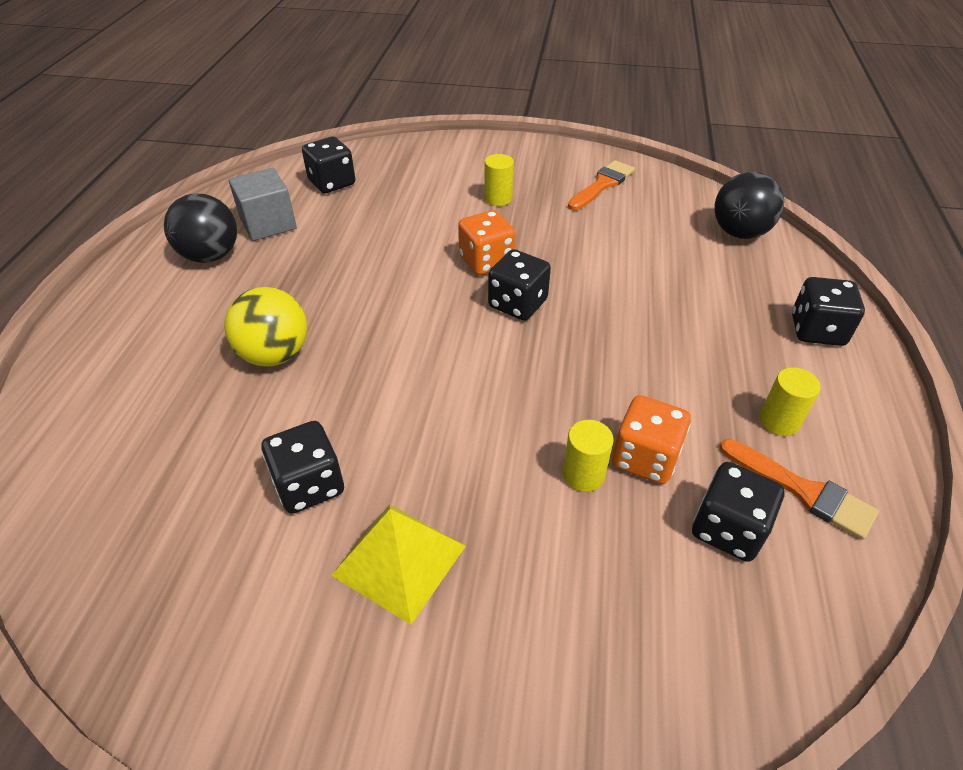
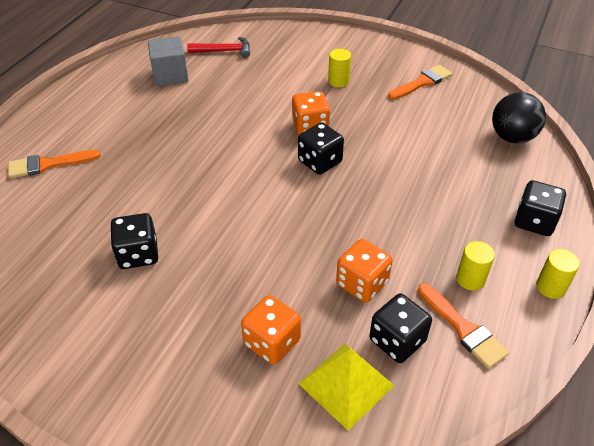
camera: 15 degrees right, 0 degrees up
black ball [164,193,237,263] -> none
yellow ball [224,287,308,367] -> none
black dice [302,137,355,193] -> red hammer [187,37,250,58]
yellow pyramid [331,504,466,625] -> yellow pyramid moved to [298,343,395,430]
yellow cylinder [563,420,613,492] -> yellow cylinder moved to [536,249,580,299]
none -> orange brush [8,150,100,178]
none -> orange dice [241,295,301,365]

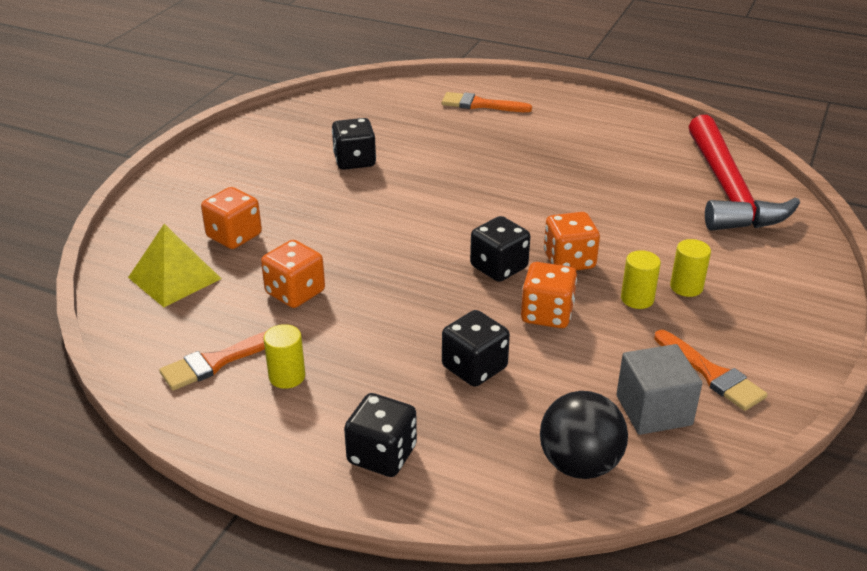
camera: 90 degrees right, 10 degrees down
orange brush [8,150,100,178] -> orange brush turned 60 degrees counterclockwise [442,92,532,112]
grey cube [148,37,188,86] -> grey cube moved to [616,344,702,435]
red hammer [187,37,250,58] -> red hammer [688,115,800,231], size x2.14
black dice [370,294,432,363] -> black dice moved to [442,310,510,387]
yellow cylinder [536,249,580,299] -> yellow cylinder moved to [621,250,661,309]
none -> orange dice [521,262,577,328]

